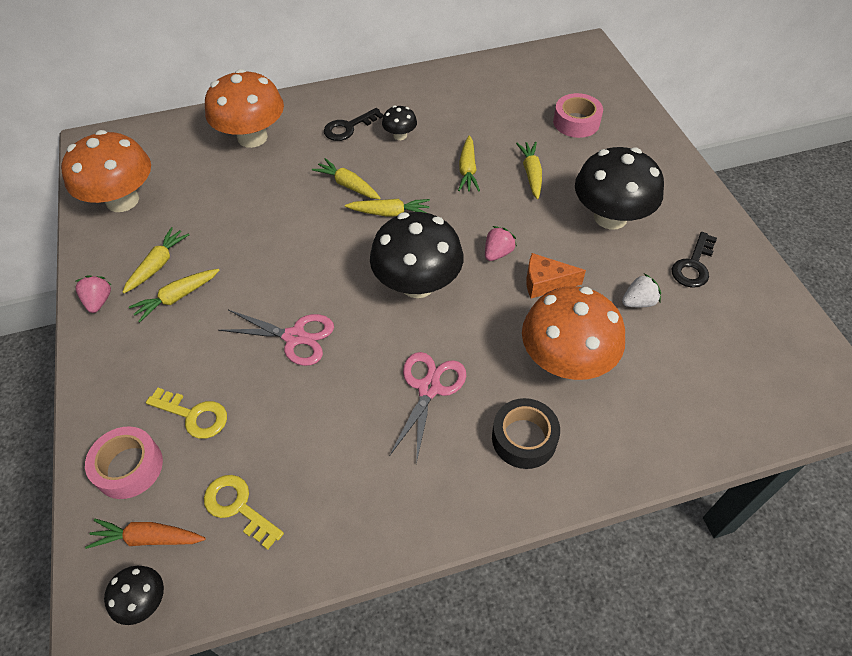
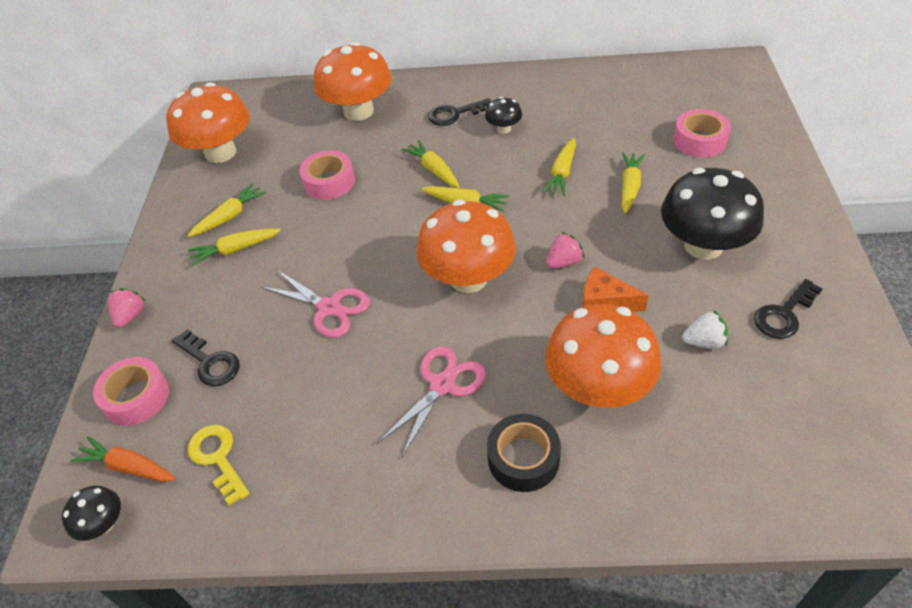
camera: 20 degrees right, 5 degrees down
pink strawberry [76,275,112,313] -> pink strawberry moved to [108,288,146,328]
yellow key [146,388,227,439] -> black key [172,329,240,386]
black mushroom [370,212,463,298] -> orange mushroom [416,200,516,293]
none -> pink tape [299,150,355,200]

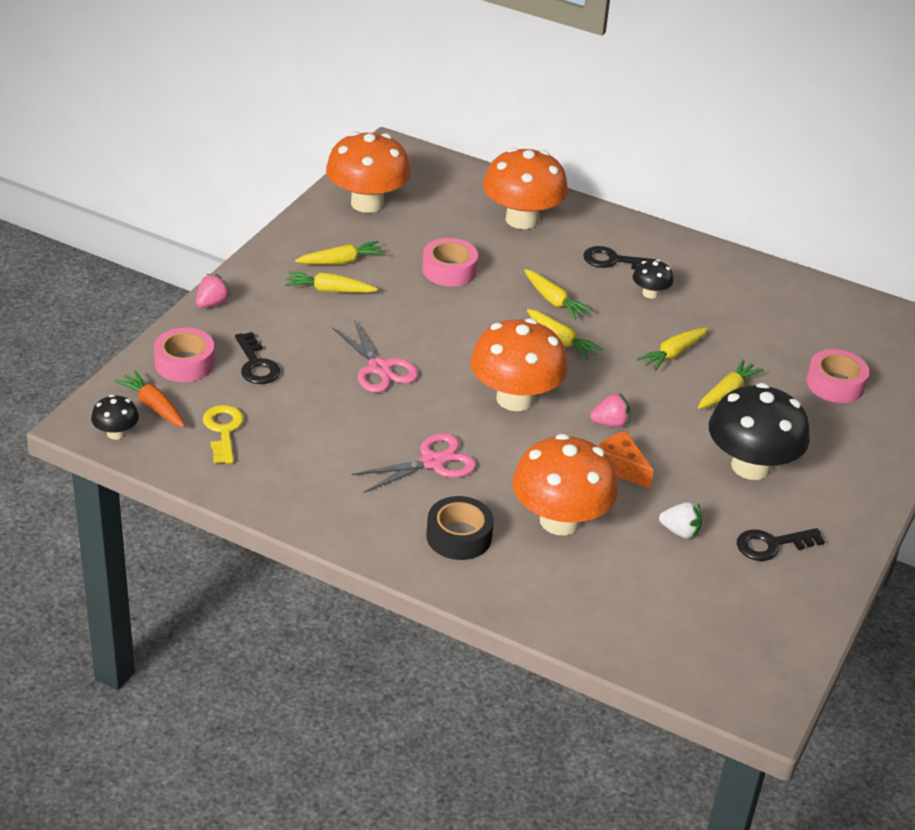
camera: 20 degrees right, 10 degrees down
yellow carrot [402,140,460,188] -> yellow carrot turned 150 degrees clockwise [524,269,593,320]

